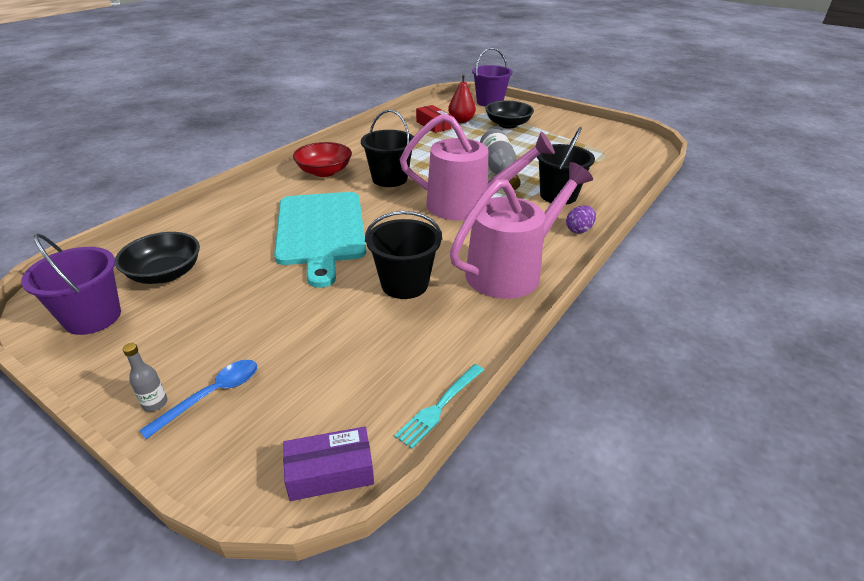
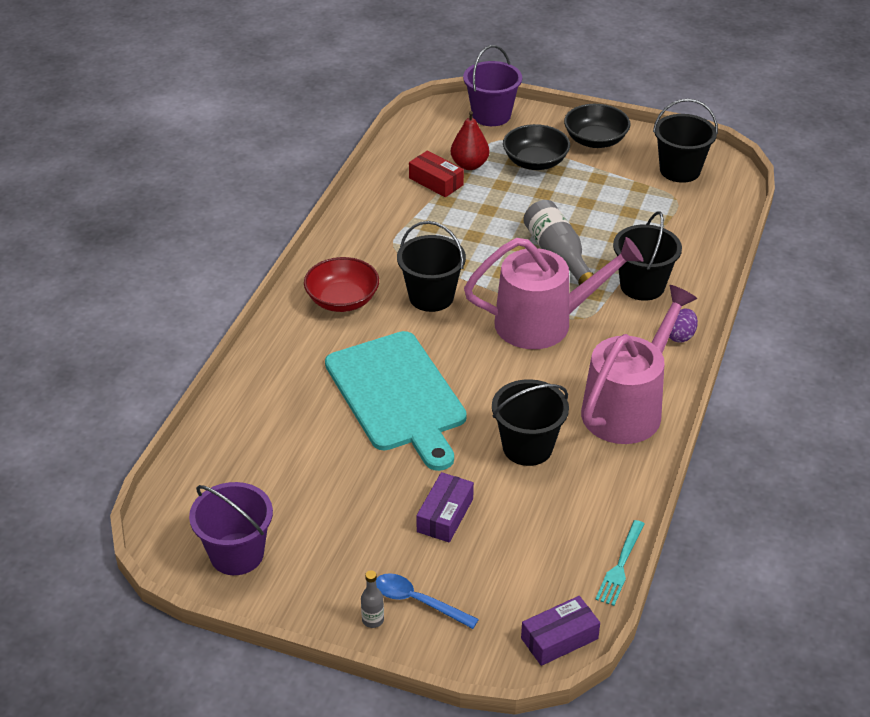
camera: 15 degrees left, 5 degrees up
black bowl [115,232,200,284] -> black bowl moved to [564,104,631,148]
blue spoon [139,360,257,439] -> blue spoon turned 90 degrees counterclockwise [376,573,479,629]
none -> purple box [416,472,474,543]
none -> black bucket [653,99,718,183]

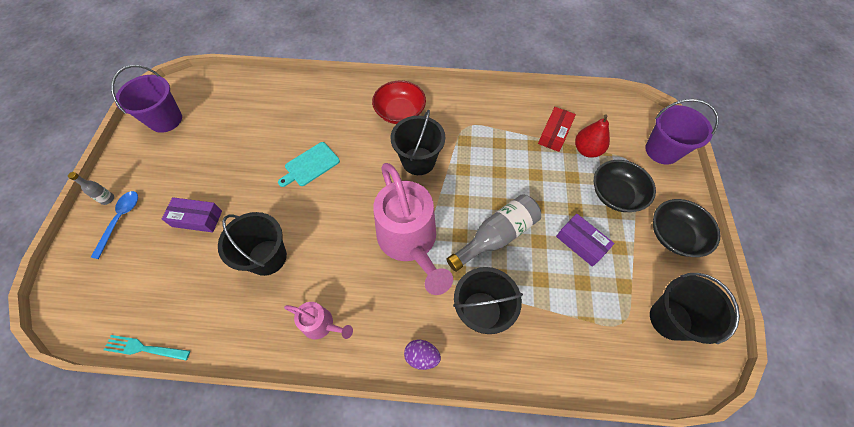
camera: 75 degrees right, 20 degrees up
turquoise cutting board [325,331,467,471] -> turquoise cutting board [278,142,340,187], size x0.47
purple box [521,596,600,666] -> purple box moved to [556,214,615,267]
pink watering can [581,285,697,444] -> pink watering can [284,302,353,339], size x0.47

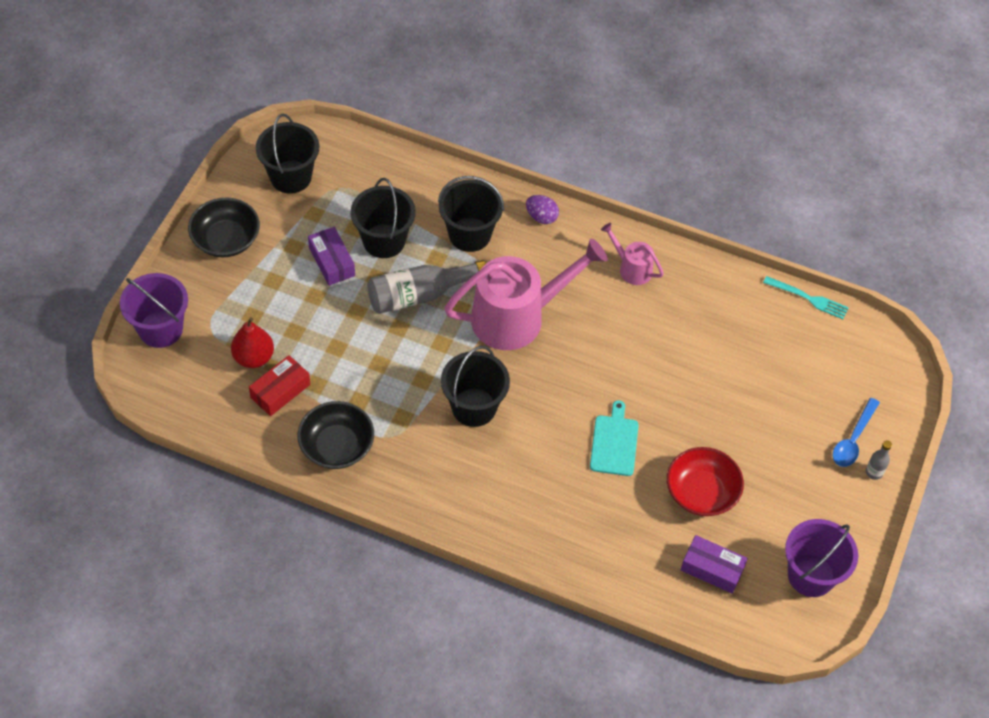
camera: 165 degrees left, 5 degrees down
purple box [162,197,222,232] -> purple box moved to [681,535,748,594]
black bucket [218,212,287,276] -> black bucket moved to [351,178,416,258]
turquoise cutting board [278,142,340,187] -> turquoise cutting board turned 60 degrees counterclockwise [590,400,639,476]
red bowl [372,81,426,124] -> red bowl moved to [667,447,744,516]
pink watering can [373,163,453,295] -> pink watering can turned 75 degrees clockwise [444,238,608,350]
black bowl [594,160,656,212] -> black bowl moved to [297,401,374,469]

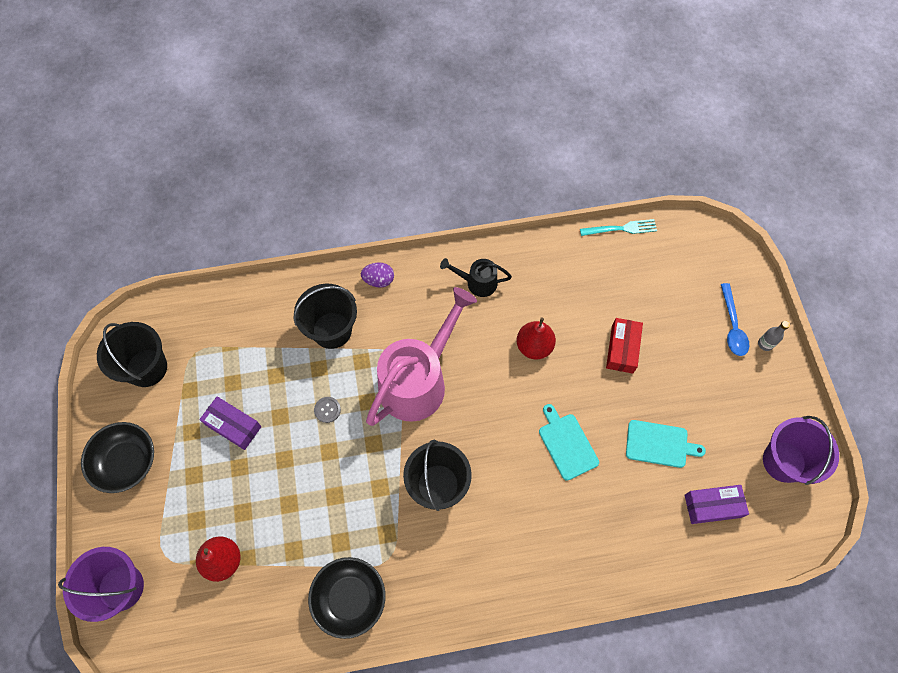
camera: 30 degrees left, 10 degrees up
red box [249,355,310,416] -> red box moved to [606,318,643,374]
black bucket [351,178,416,258] -> none
grey bottle [367,260,486,314] -> grey button [314,397,341,423]
pink watering can [601,223,664,285] -> black watering can [440,258,512,297]
red bowl [667,447,744,516] -> turquoise cutting board [626,420,706,468]
none -> red pear [516,317,556,359]

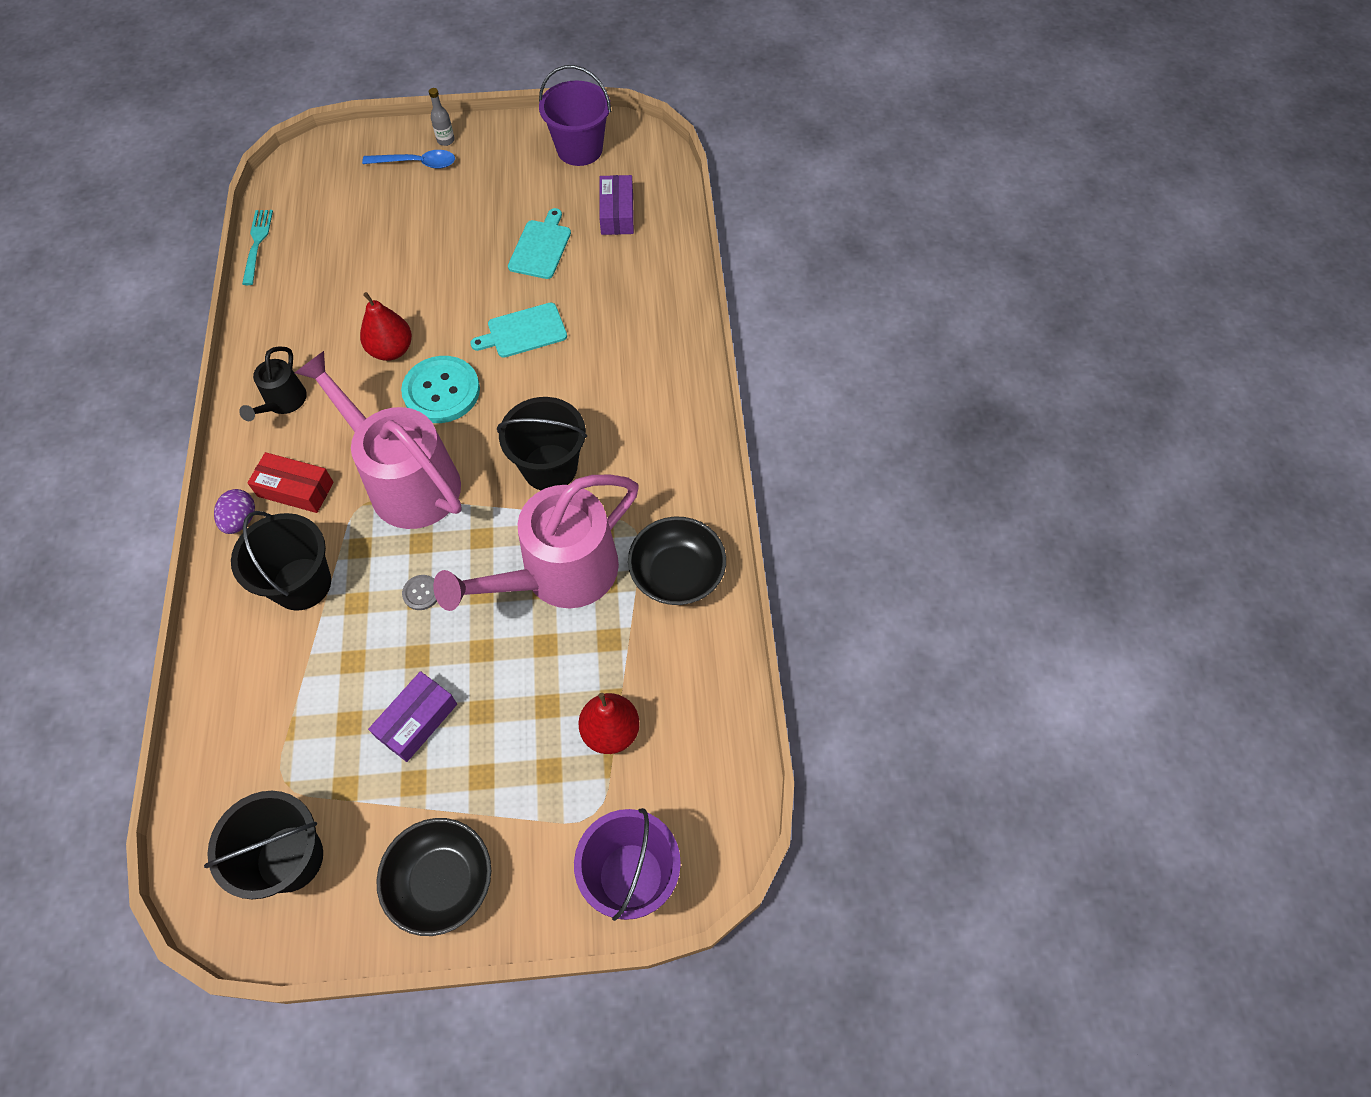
camera: 85 degrees left, 5 degrees down
red box [606,318,643,374] -> red box moved to [247,452,334,513]
none -> turquoise button [401,356,480,423]
none -> pink watering can [433,475,639,611]

